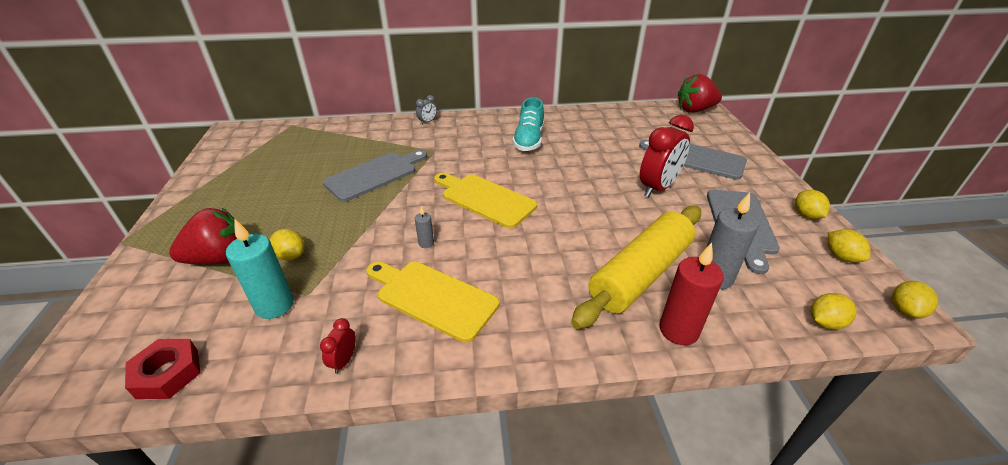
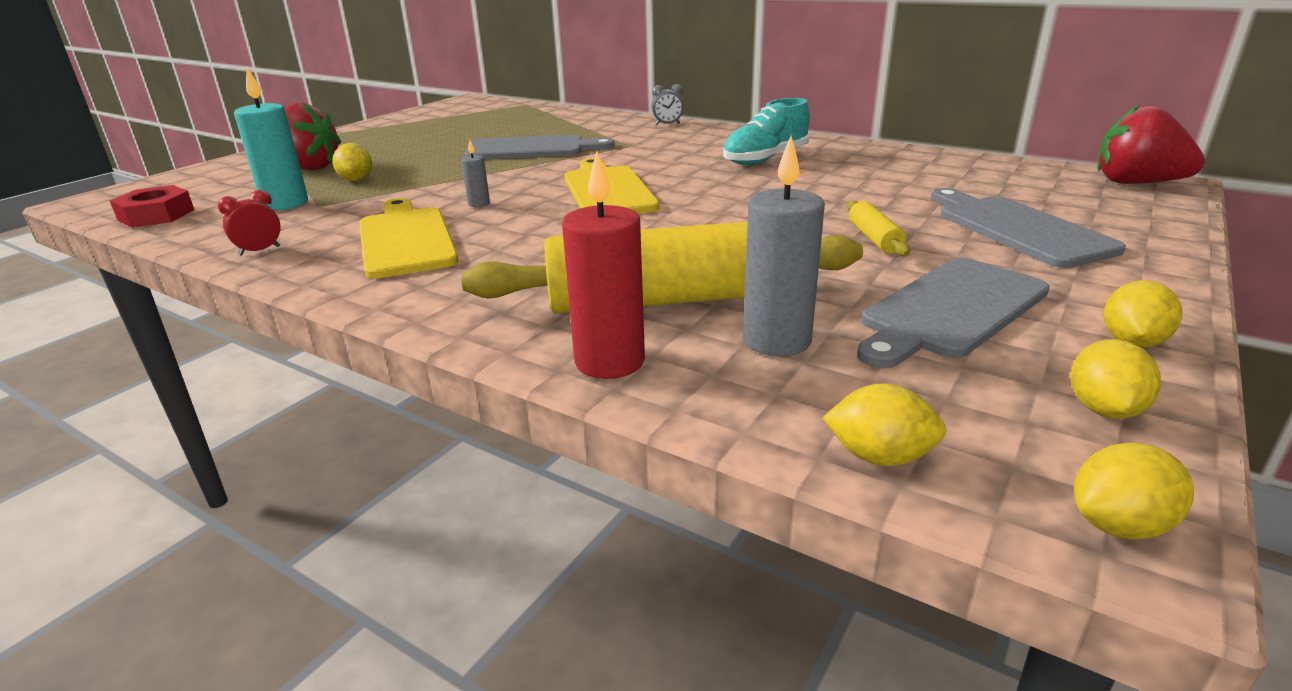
camera: 40 degrees right, 10 degrees down
red clock [640,115,694,197] -> yellow rolling pin [847,200,910,257]

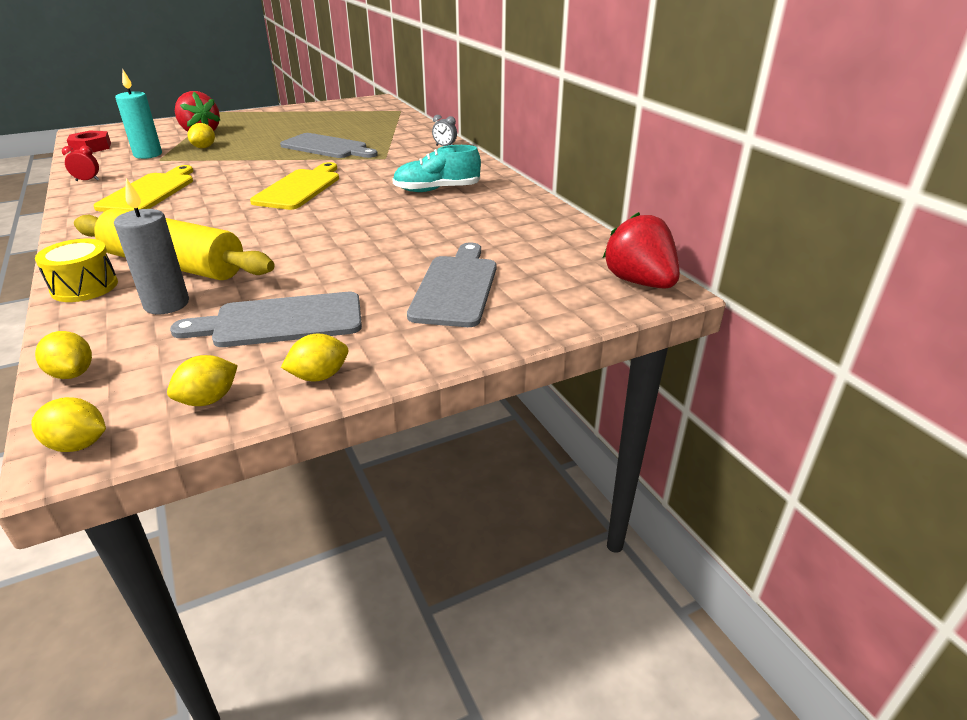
camera: 30 degrees right, 5 degrees up
grey candle [461,139,490,207] -> none
red candle [562,152,645,379] -> yellow drum [35,239,118,302]
yellow rolling pin [847,200,910,257] -> none

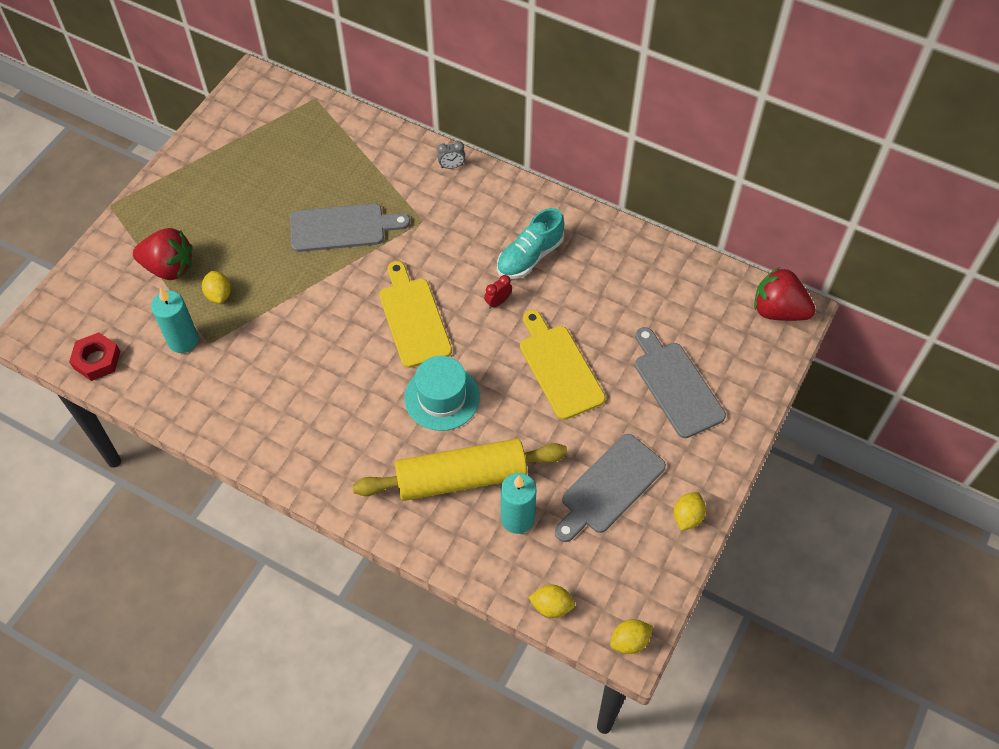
camera: 35 degrees left, 25 degrees up
yellow drum [35,239,118,302] -> none
red clock [62,146,99,181] -> red clock moved to [484,275,512,309]
yellow cutting board [93,165,193,212] -> yellow cutting board moved to [520,310,605,420]
grey candle [114,178,189,314] -> turquoise candle [501,473,537,534]
yellow lemon [167,355,238,406] -> none
none -> turquoise hat [404,356,480,431]

